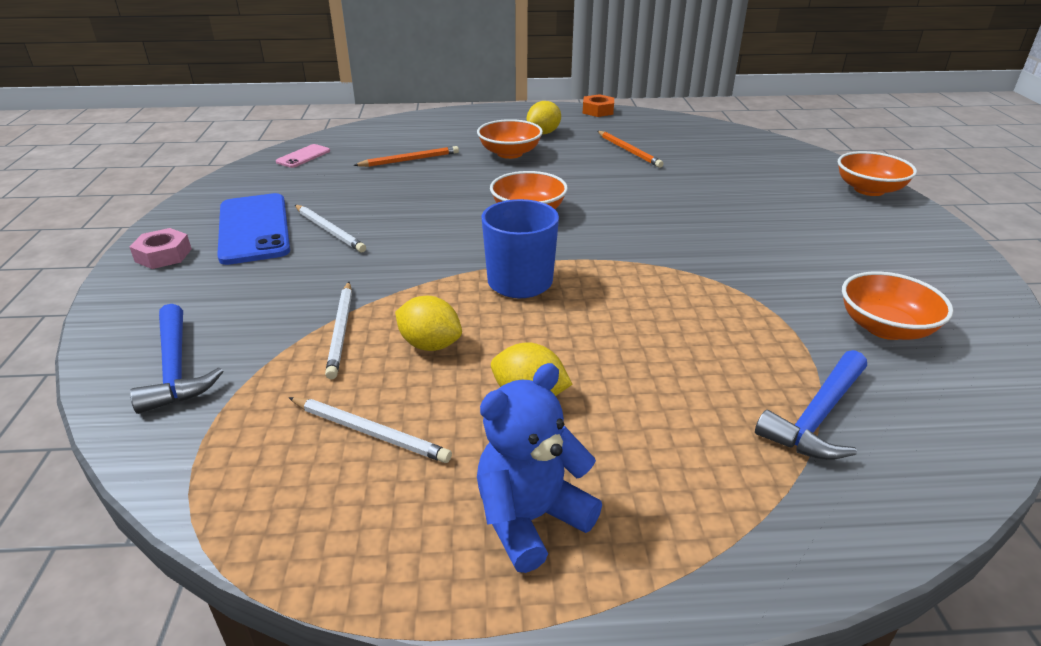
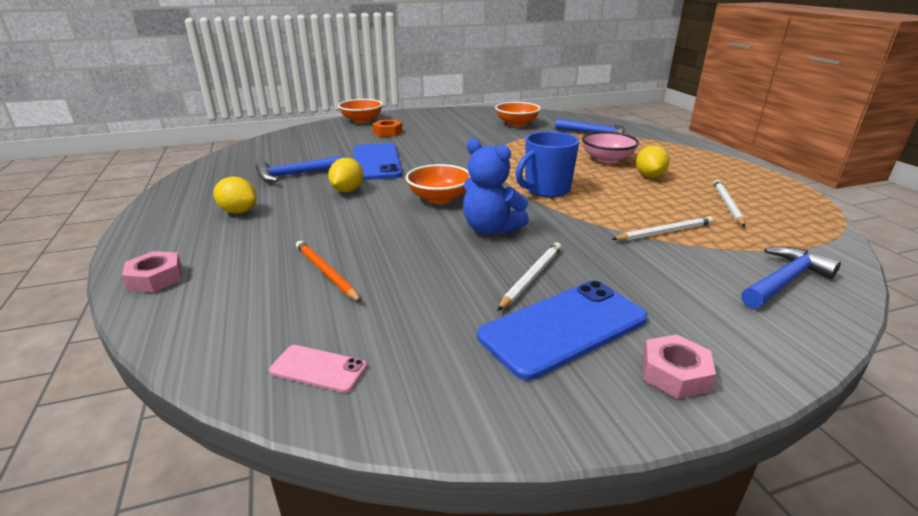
camera: 105 degrees left, 5 degrees down
yellow lemon [395,296,462,351] -> yellow lemon moved to [328,158,363,192]
orange bowl [477,119,543,159] -> none
blue teddy bear [477,363,602,573] -> blue teddy bear moved to [463,138,529,235]
orange nut [583,94,614,117] -> orange nut moved to [372,119,403,137]
orange pencil [597,131,664,168] -> blue hammer [255,156,343,182]
none -> pink nut [122,251,182,293]
none -> blue phone [353,143,402,180]
none -> pink bowl [582,132,639,163]

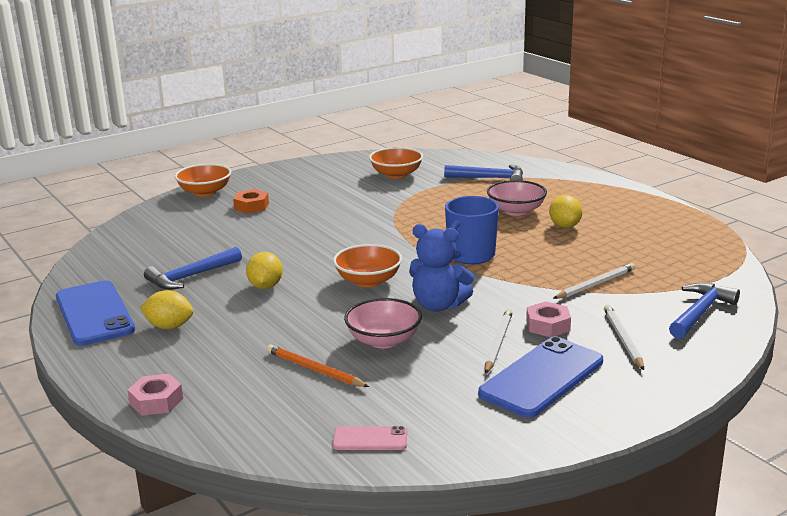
camera: 15 degrees left, 5 degrees down
blue phone [353,143,402,180] -> blue phone moved to [56,280,135,346]
pink nut [643,335,716,399] -> pink nut moved to [526,301,571,337]
white pencil [713,180,746,227] -> white pencil moved to [604,304,644,370]
none -> pink bowl [344,298,422,348]

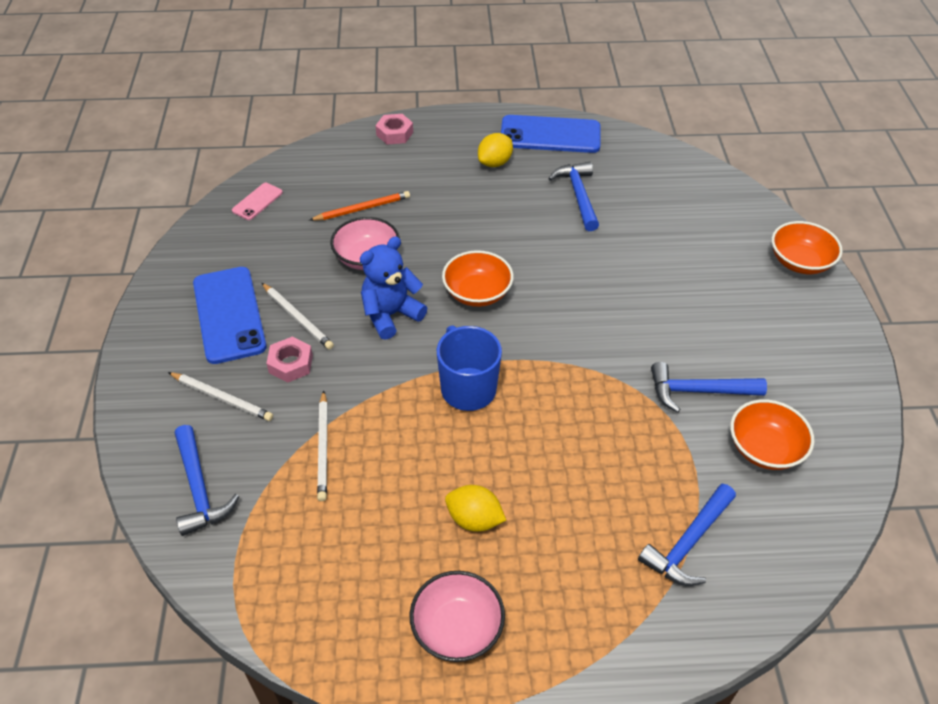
camera: 120 degrees right, 25 degrees up
orange nut [233,189,269,213] -> none
yellow lemon [246,252,283,289] -> none
pink bowl [487,180,547,216] -> pink bowl moved to [410,571,505,662]
none -> blue hammer [651,362,767,413]

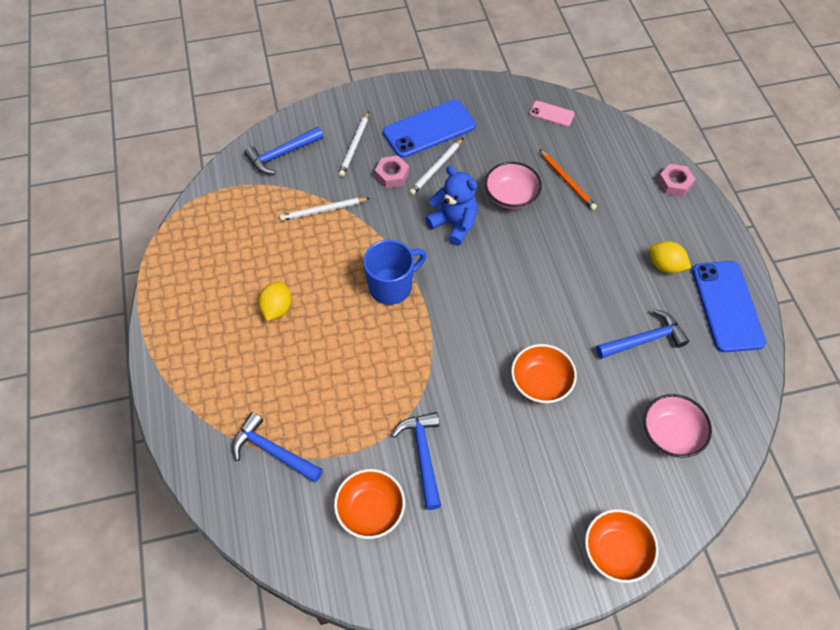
camera: 80 degrees right, 10 degrees up
pink bowl [410,571,505,662] -> pink bowl moved to [643,394,712,458]
orange bowl [442,250,514,307] -> orange bowl moved to [511,344,577,403]

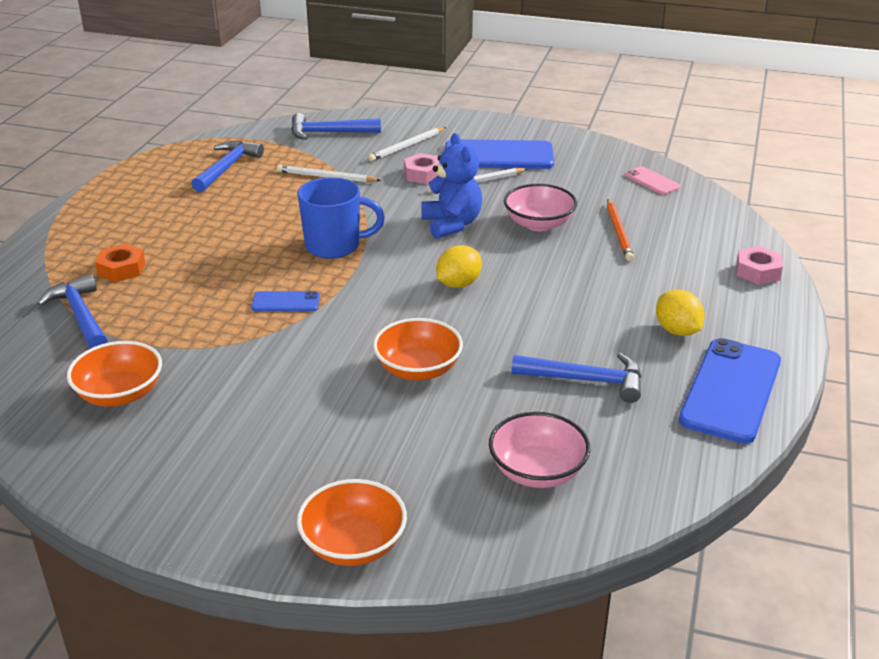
camera: 30 degrees right, 25 degrees down
yellow lemon [258,281,292,321] -> yellow lemon moved to [436,245,482,288]
blue hammer [392,412,441,510] -> blue hammer moved to [191,141,264,192]
none -> orange nut [95,244,145,282]
none -> blue phone [251,291,320,312]

